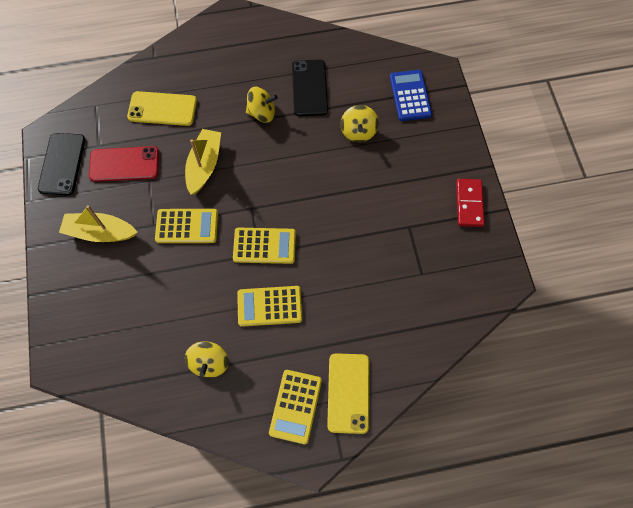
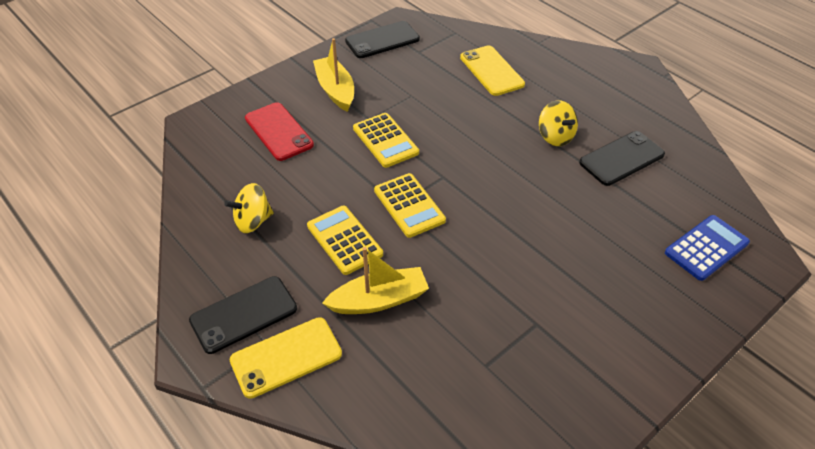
camera: 60 degrees right, 20 degrees down
red phone [89,146,159,182] -> red phone moved to [245,102,314,161]
yellow boat [185,129,221,195] -> yellow boat moved to [322,247,429,314]
yellow calculator [269,370,322,444] -> black phone [189,276,297,354]
yellow spinning top [340,105,379,142] -> none
red domino [456,179,485,227] -> none

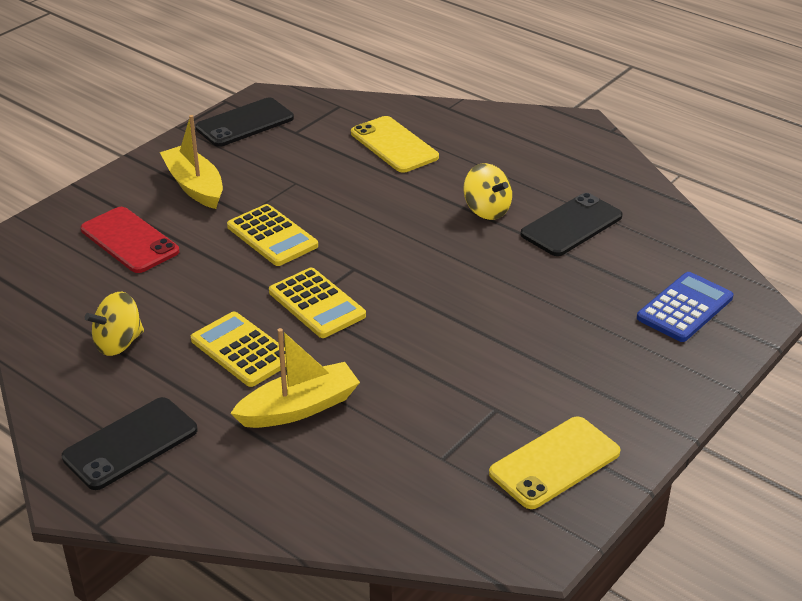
camera: 10 degrees left, 10 degrees down
yellow phone [230,317,342,399] -> yellow phone moved to [489,416,621,509]

